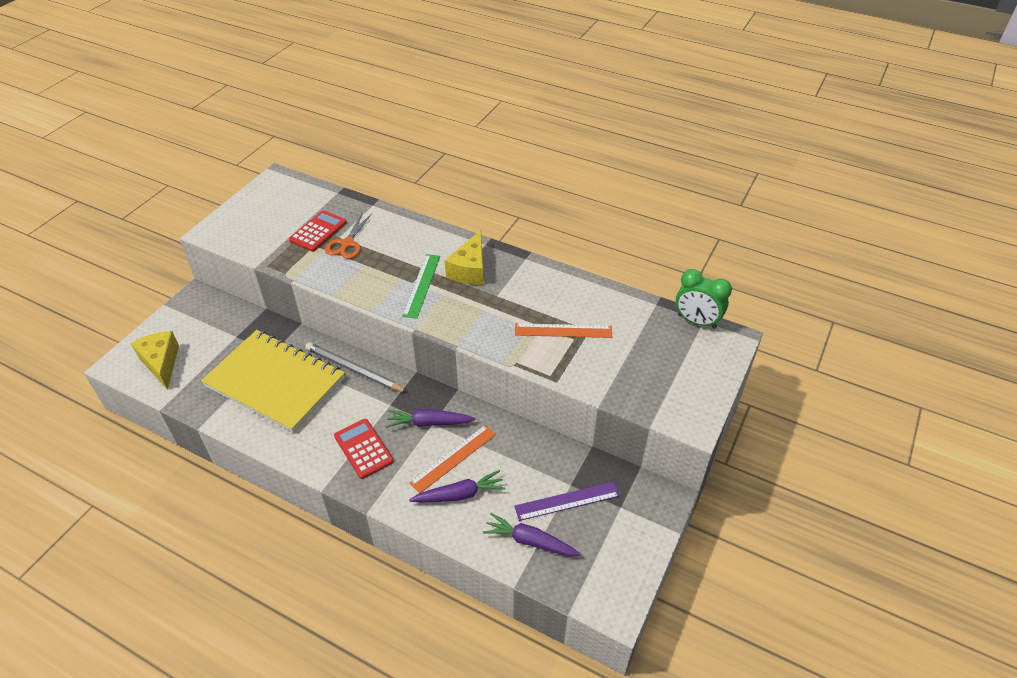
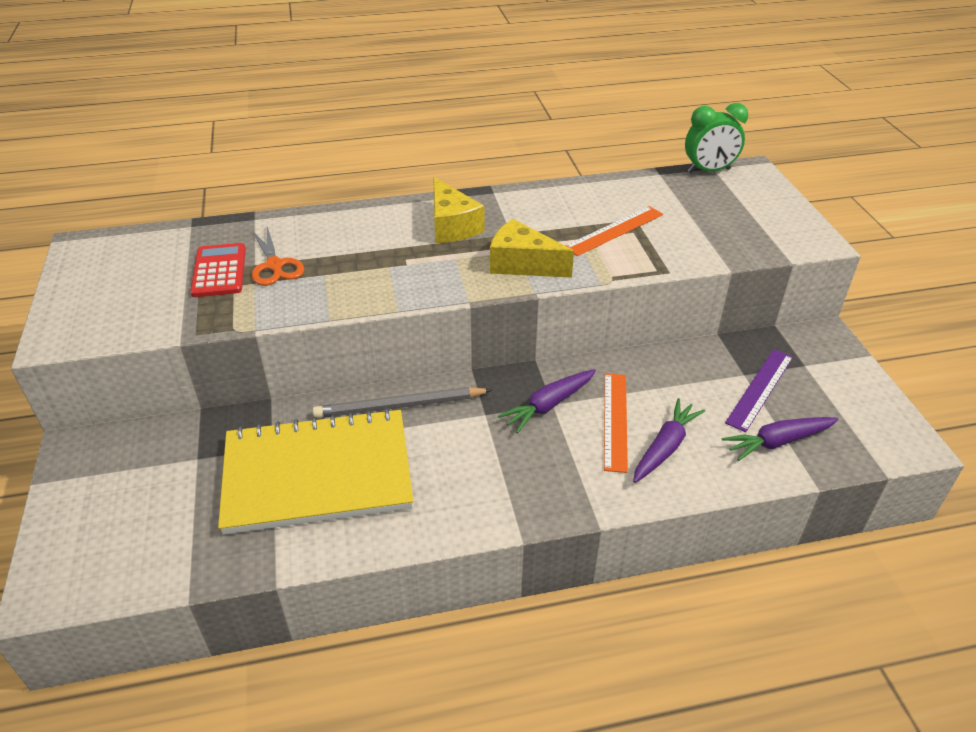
camera: 40 degrees left, 5 degrees down
yellow cheese [131,331,179,390] -> yellow cheese moved to [490,219,574,278]
red calculator [334,419,394,479] -> none
green ruler [402,254,440,319] -> none

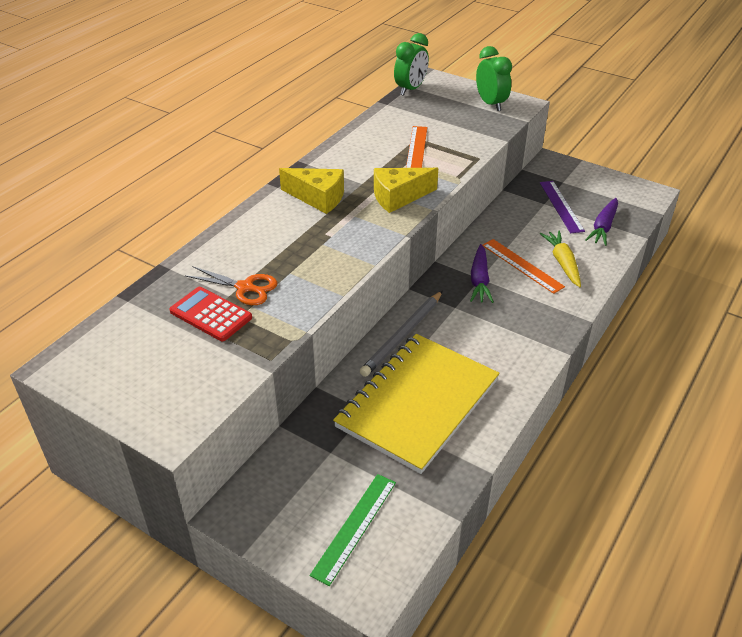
camera: 45 degrees left, 0 degrees up
purple carrot [633,398,705,483] -> yellow carrot [540,231,581,287]
none -> green ruler [310,474,396,586]
none -> green clock [476,46,512,111]

